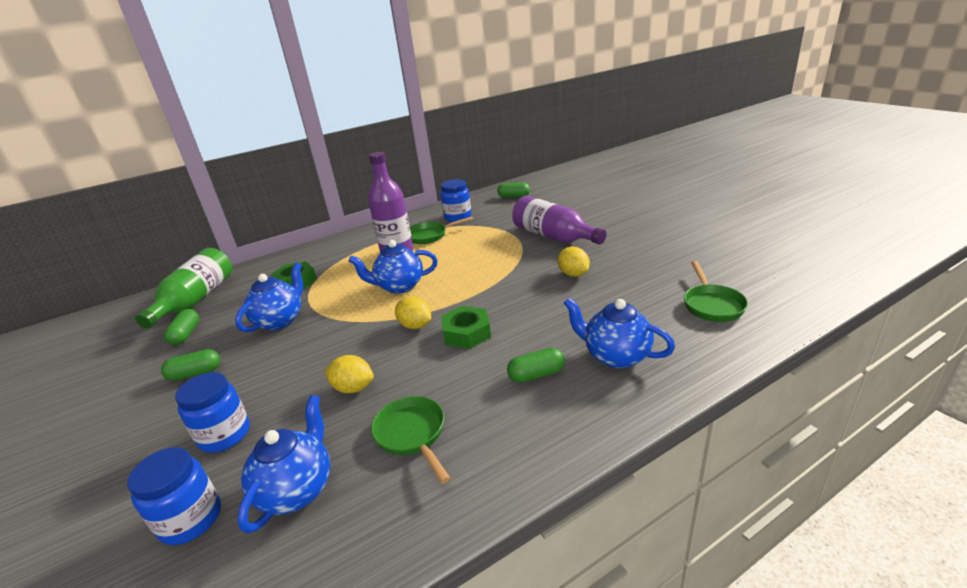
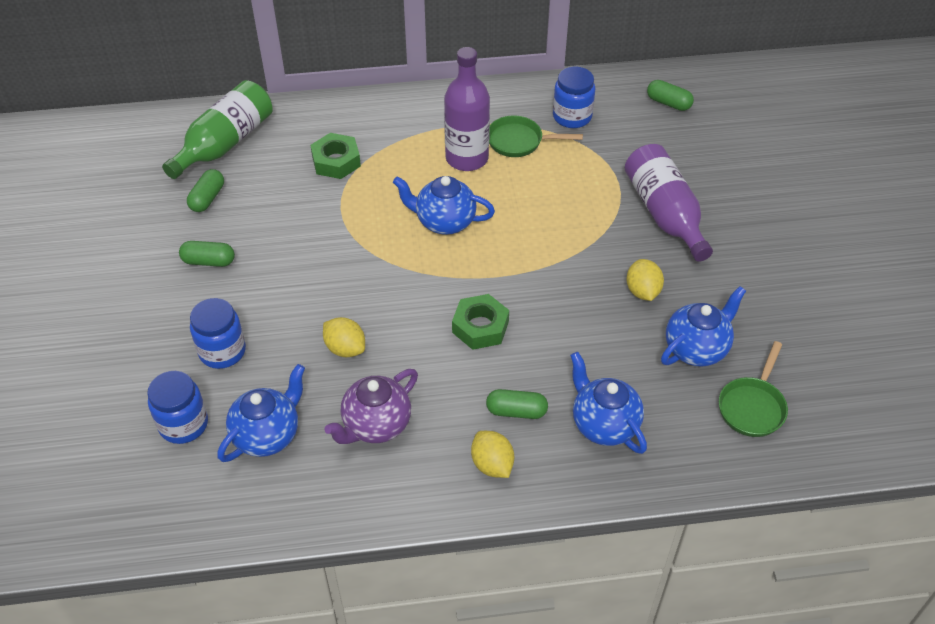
camera: 20 degrees right, 20 degrees up
blue teapot [235,263,303,332] -> blue teapot moved to [661,286,746,367]
green pan [371,396,450,484] -> purple teapot [324,369,418,444]
yellow lemon [395,296,431,329] -> yellow lemon moved to [471,431,514,478]

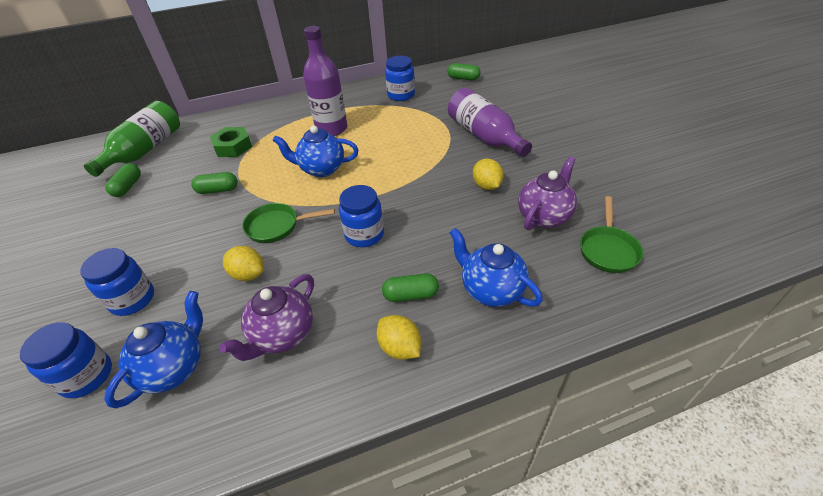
camera: 10 degrees left, 5 degrees down
green capsule [179,241,235,267] -> green capsule moved to [191,172,238,194]
green nut [452,294,509,350] -> blue jar [339,185,384,247]
green pan [489,116,583,157] -> green pan moved to [242,203,335,243]
blue teapot [661,286,746,367] -> purple teapot [518,157,577,230]

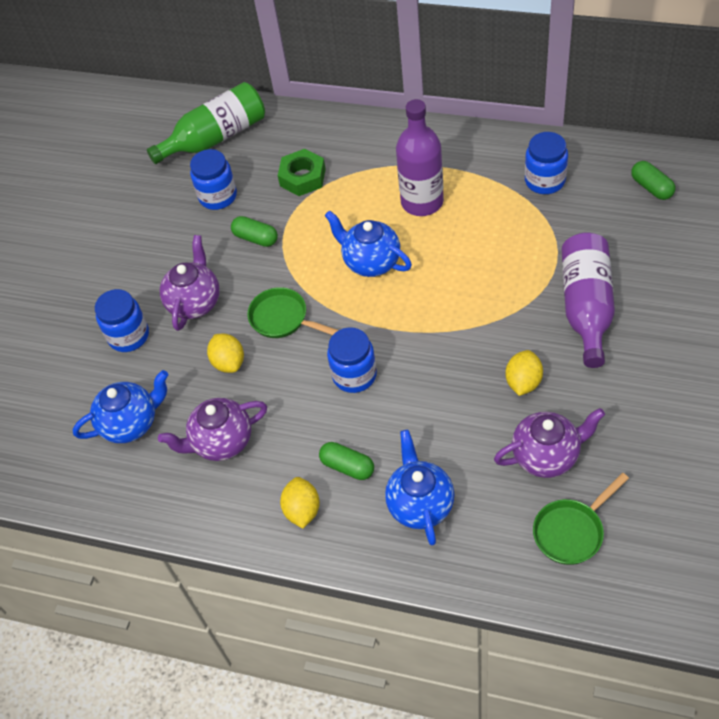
camera: 40 degrees right, 10 degrees up
blue jar [20,322,112,399] -> blue jar moved to [190,149,237,210]
green capsule [105,163,141,197] -> none
none -> purple teapot [160,235,220,331]

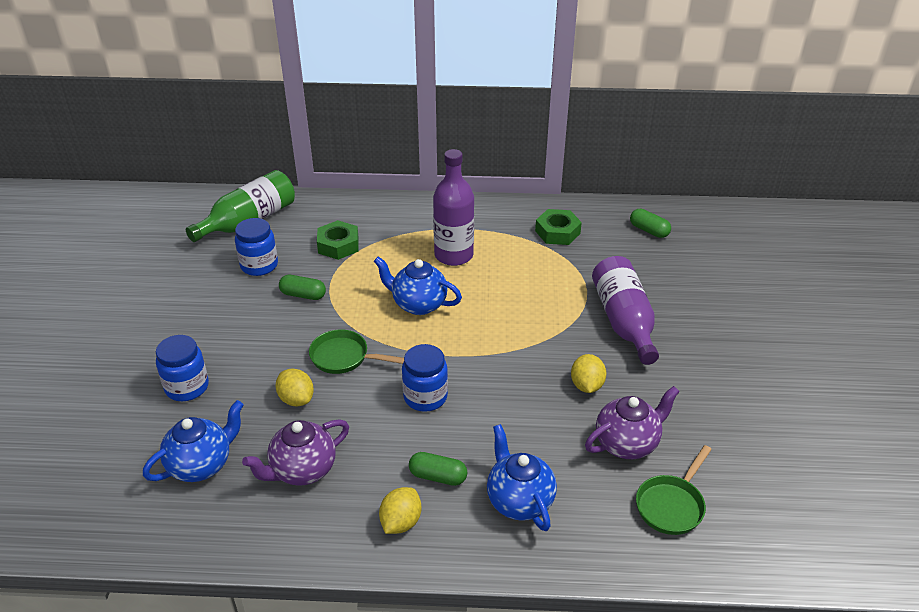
camera: 20 degrees left, 15 degrees down
purple teapot [160,235,220,331] -> none
yellow lemon [280,477,320,528] -> yellow lemon turned 45 degrees clockwise [379,487,421,534]
blue jar [525,132,568,194] -> green nut [535,209,582,245]

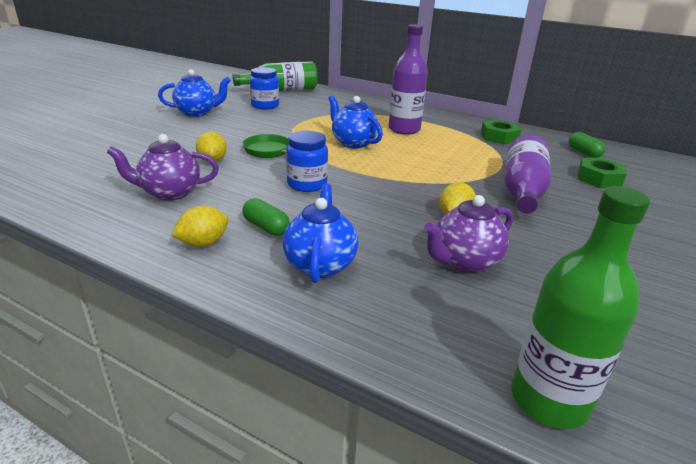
camera: 25 degrees right, 10 degrees down
blue teapot [143,400,244,482] -> blue teapot moved to [158,69,231,117]
blue jar [156,335,209,401] -> none
green capsule [279,275,326,300] -> none
green nut [317,220,359,260] -> green nut moved to [578,158,627,188]
purple teapot [585,386,680,459] -> purple teapot turned 150 degrees clockwise [424,195,513,273]
green pan [636,445,712,535] -> none
none -> green bottle [511,186,650,429]

